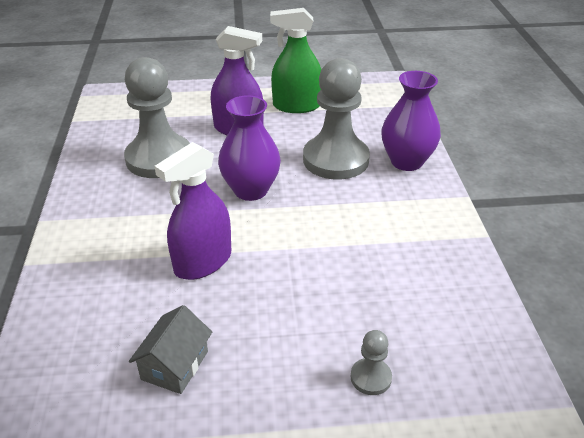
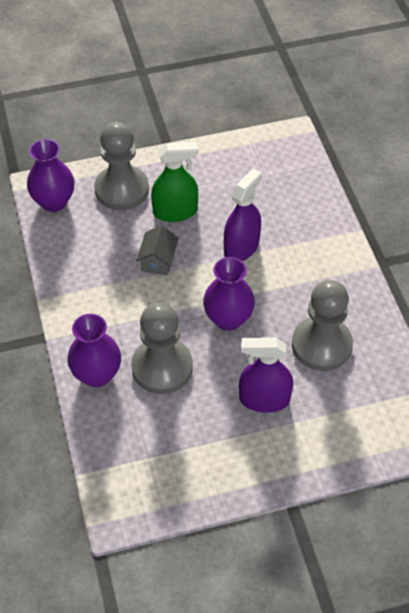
camera: 170 degrees right, 15 degrees up
grey house [129,305,212,394] -> grey house moved to [136,225,179,275]
green spray bottle [270,8,322,113] -> green spray bottle moved to [151,142,198,222]
grey pawn [351,330,392,395] -> grey pawn [94,122,149,210], size x2.36
none -> purple vase [27,139,74,212]

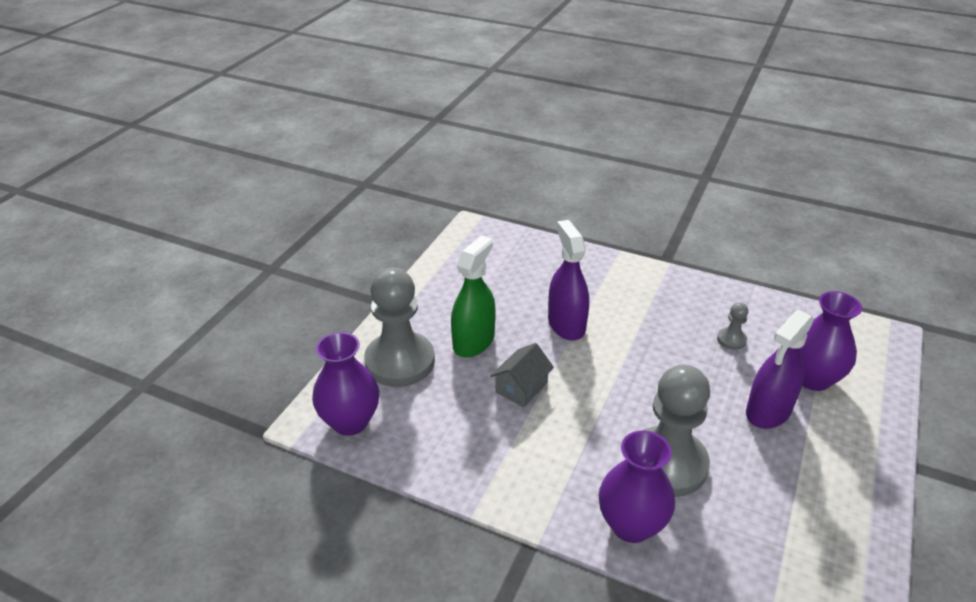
camera: 50 degrees left, 15 degrees down
grey house [136,225,179,275] -> grey house turned 75 degrees clockwise [490,343,554,407]
purple vase [203,257,255,331] -> purple vase moved to [800,291,862,391]
grey pawn [292,280,353,371] -> grey pawn [717,302,748,350], size x0.42

